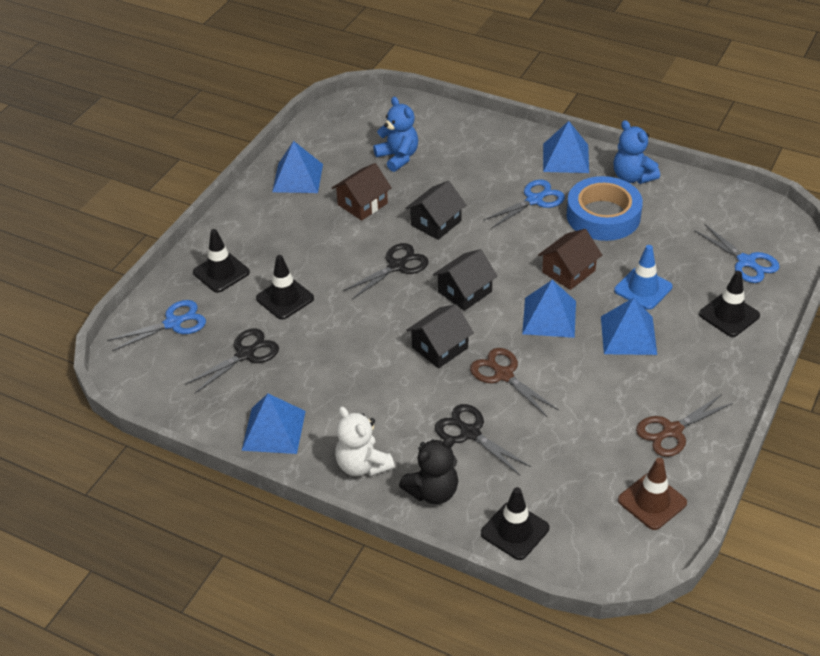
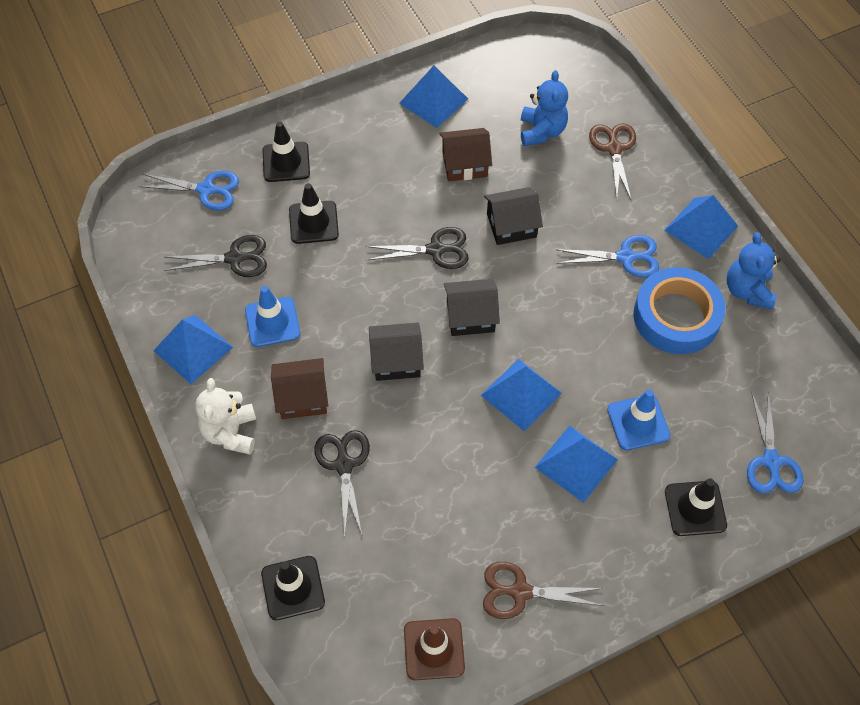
camera: 35 degrees right, 15 degrees up
black teddy bear [399,436,458,504] -> none
brown scissors [470,348,559,417] -> brown scissors moved to [589,123,636,201]
brown house [538,229,602,290] -> brown house moved to [271,358,328,419]
none -> blue traffic cone [245,286,300,347]

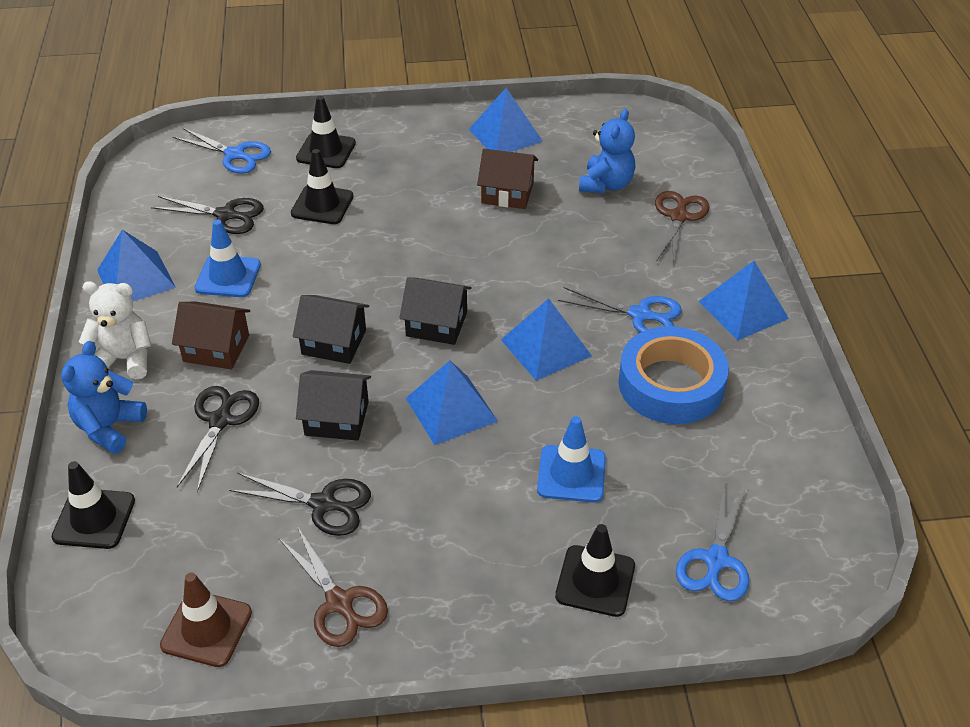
camera: 20 degrees right, 15 degrees down
white teddy bear [195,378,256,454] -> white teddy bear turned 75 degrees clockwise [79,281,151,379]
black scissors [366,227,469,269] -> black scissors moved to [229,473,371,536]
brown scissors [483,562,604,619] -> brown scissors turned 150 degrees counterclockwise [278,526,388,647]
black house [484,187,543,245] -> black house moved to [296,370,371,441]
blue pyramid [535,425,618,503] -> blue pyramid moved to [501,298,592,381]
blue teddy bear [727,232,781,309] -> blue teddy bear moved to [61,341,147,454]

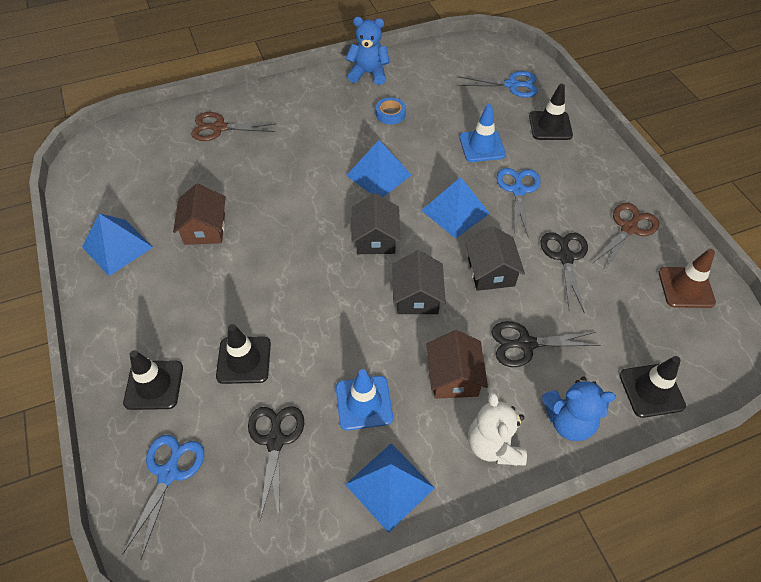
camera: 105 degrees left, 10 degrees up
blue scissors [558,287,682,333] -> blue scissors moved to [496,168,540,238]
blue teddy bear [579,109,635,194] -> blue teddy bear moved to [345,17,390,85]
blue tape [618,326,729,424] -> blue tape [376,98,406,124], size x0.45
blue pyramid [698,261,789,341] -> none

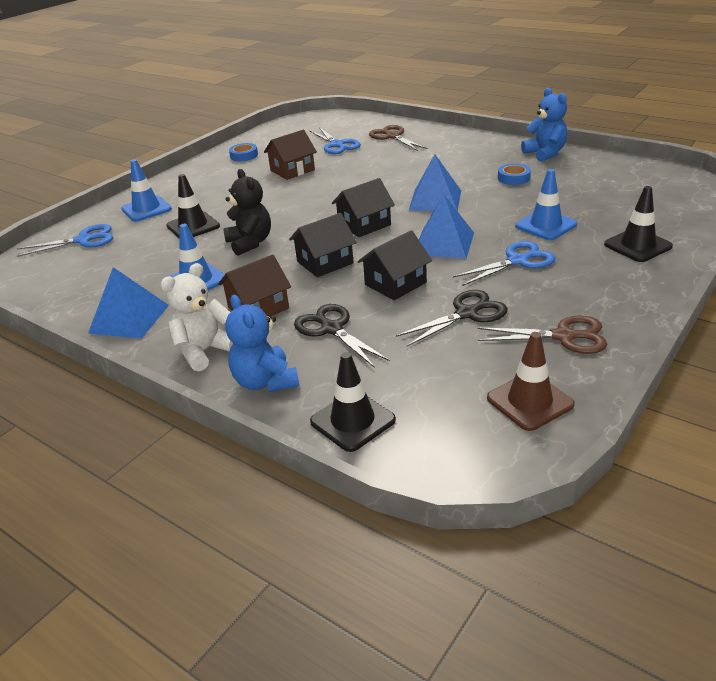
camera: 60 degrees right, 20 degrees down
blue pyramid [82,213,153,276] -> blue tape [229,143,258,161]
black traffic cone [123,350,183,410] -> blue traffic cone [122,159,172,222]
black scissors [248,406,304,521] -> none
blue scissors [458,71,538,97] -> blue scissors moved to [310,127,361,154]
none -> black teddy bear [223,169,271,256]

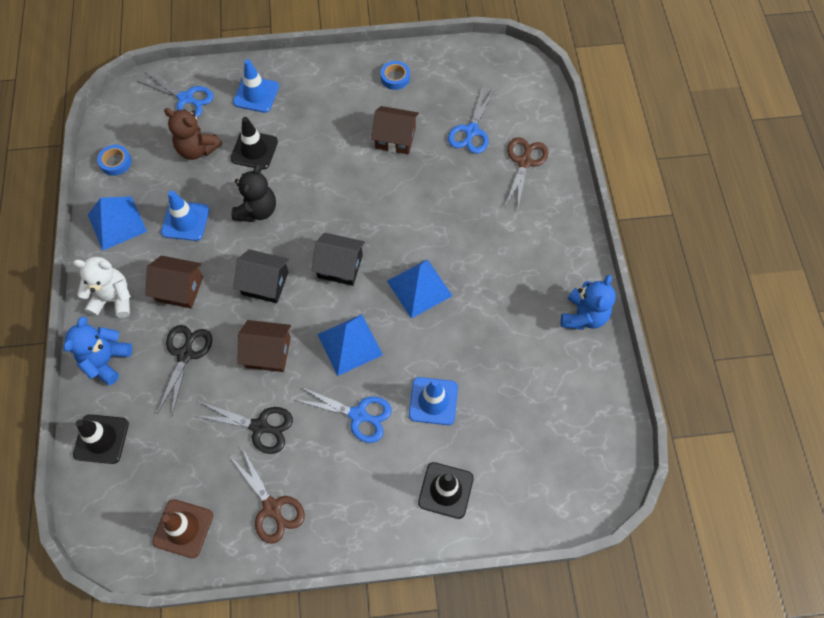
camera: 45 degrees right, 30 degrees up
black house [357,230,432,300] -> brown house [237,320,291,372]
blue tape [498,163,531,185] -> blue tape moved to [97,145,132,176]
none -> brown teddy bear [164,108,222,160]

